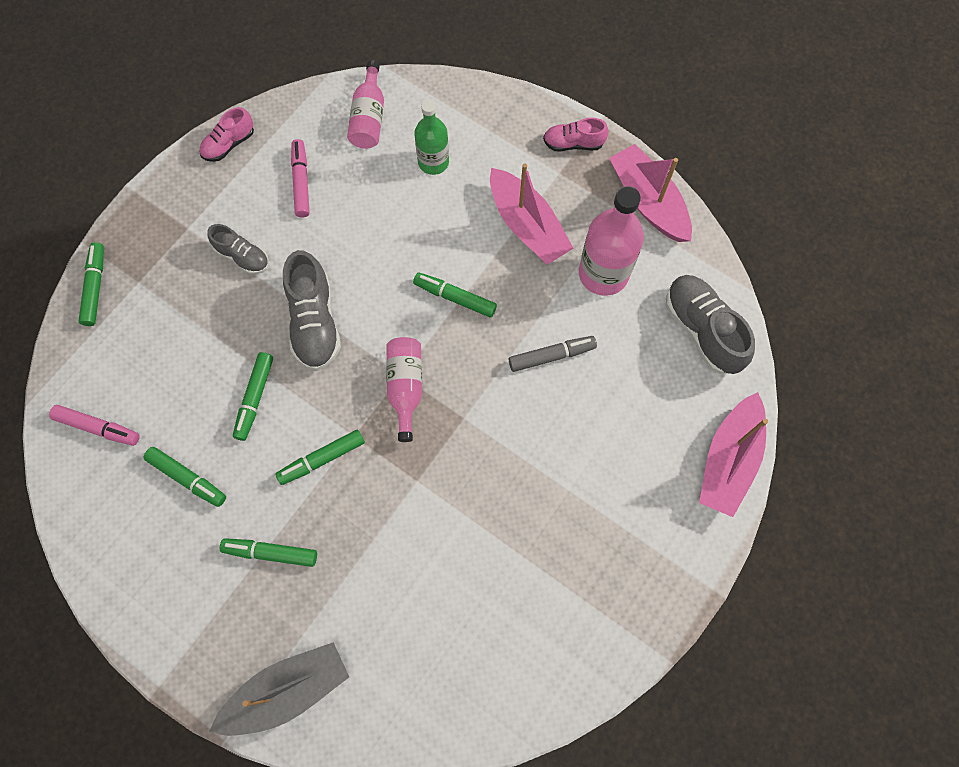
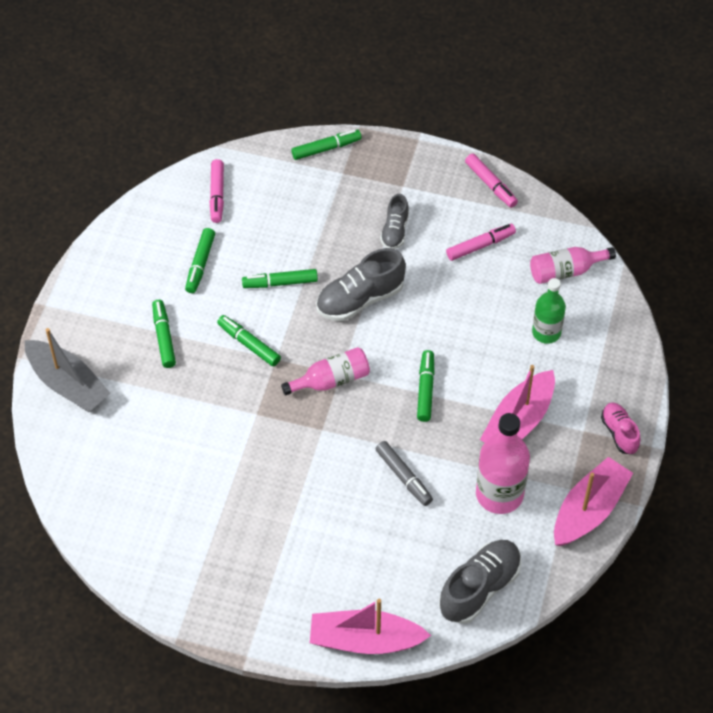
camera: 70 degrees right, 15 degrees down
pink shoe [199,107,254,162] -> pink marker [465,153,518,208]

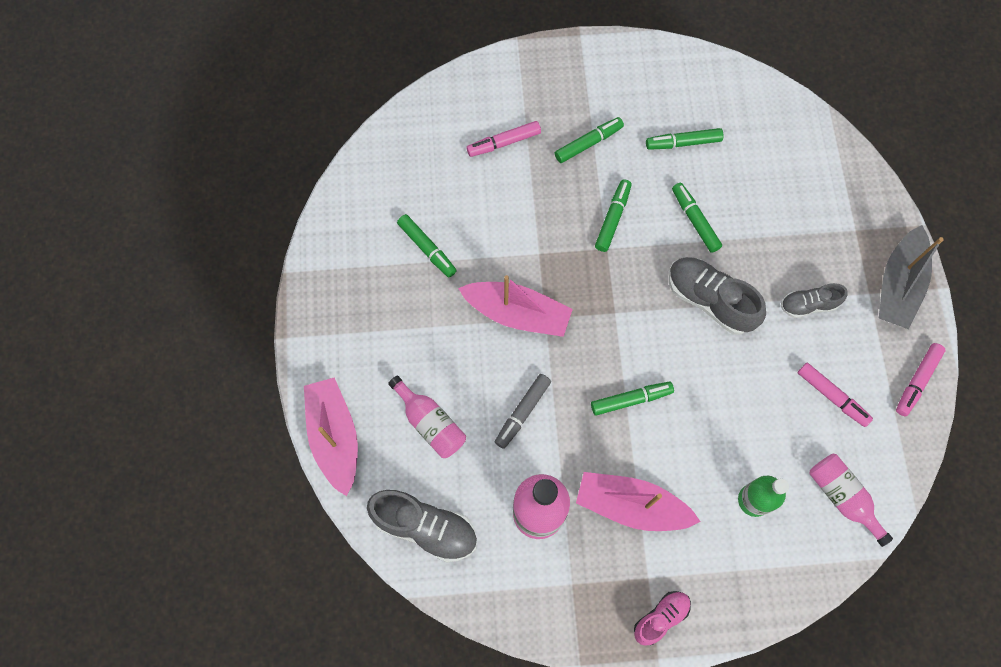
camera: 70 degrees right, 15 degrees up
grey boat [25,328,110,412] -> grey boat moved to [879,225,944,329]
pink marker [210,159,224,223] -> pink marker moved to [467,121,541,157]
pink bottle [281,347,370,395] -> pink bottle moved to [388,376,466,458]
green marker [291,130,362,160] -> green marker moved to [397,214,457,277]
pink boat [554,457,633,546] -> pink boat moved to [458,275,573,337]

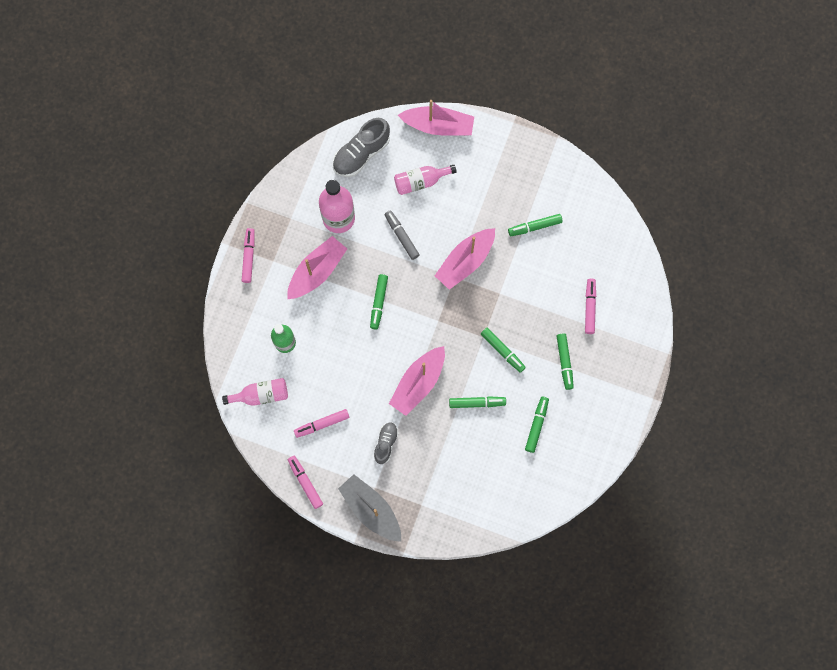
camera: 115 degrees right, 5 degrees up
pink shoe [634,591,691,646] -> pink marker [242,228,255,283]
grey shoe [669,257,766,335] -> pink boat [389,346,445,416]

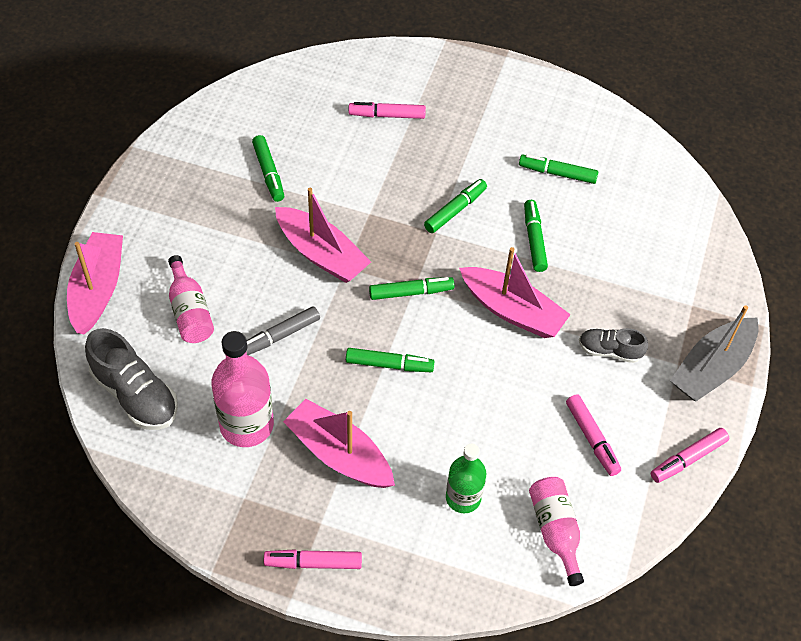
camera: 95 degrees left, 20 degrees down
green marker [557,333,574,390] -> green marker moved to [369,277,455,300]

